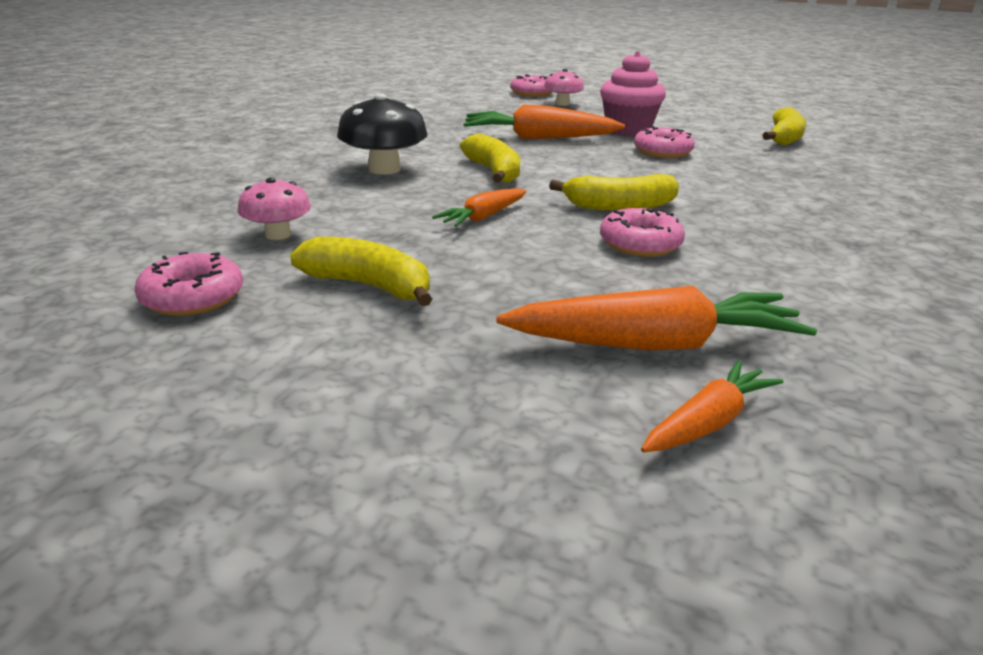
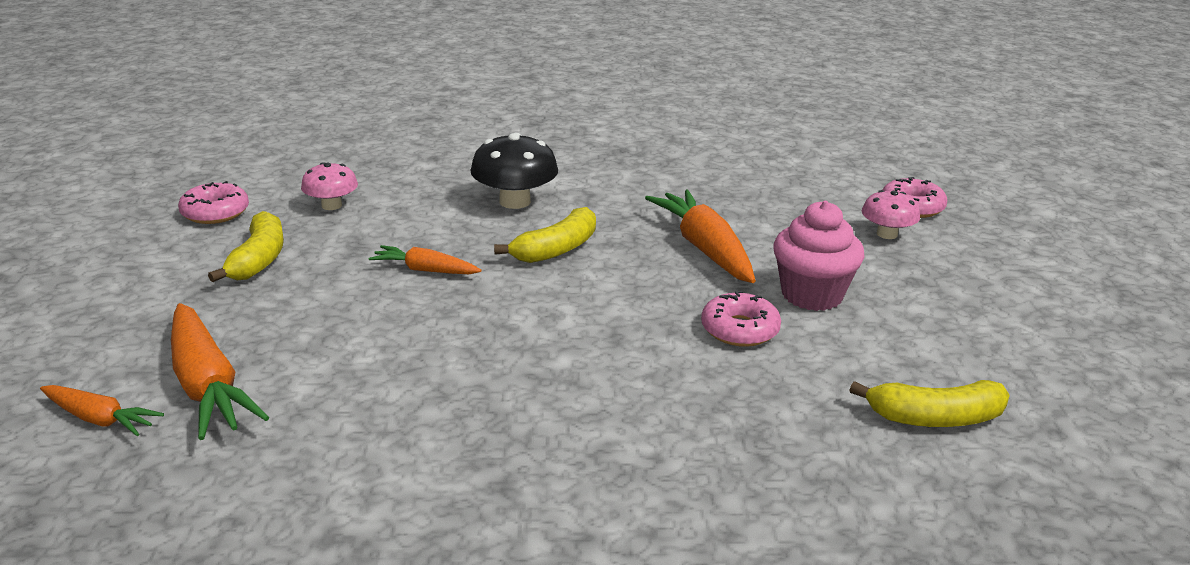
camera: 65 degrees right, 0 degrees up
yellow banana [549,174,679,211] -> none
pink donut [600,208,685,257] -> none

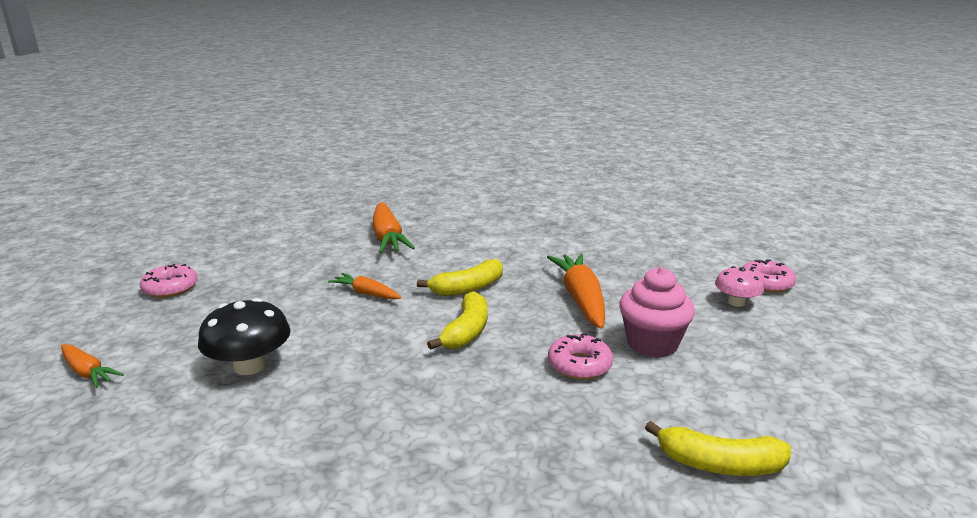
camera: 15 degrees right, 5 degrees down
orange carrot [171,303,270,440] -> orange carrot moved to [372,203,415,253]
pink donut [178,181,249,224] -> pink donut moved to [140,264,198,298]
yellow banana [208,211,284,282] -> yellow banana moved to [427,291,488,350]
pink mushroom [301,162,358,210] -> none
black mushroom [470,133,558,209] -> black mushroom moved to [198,298,291,375]

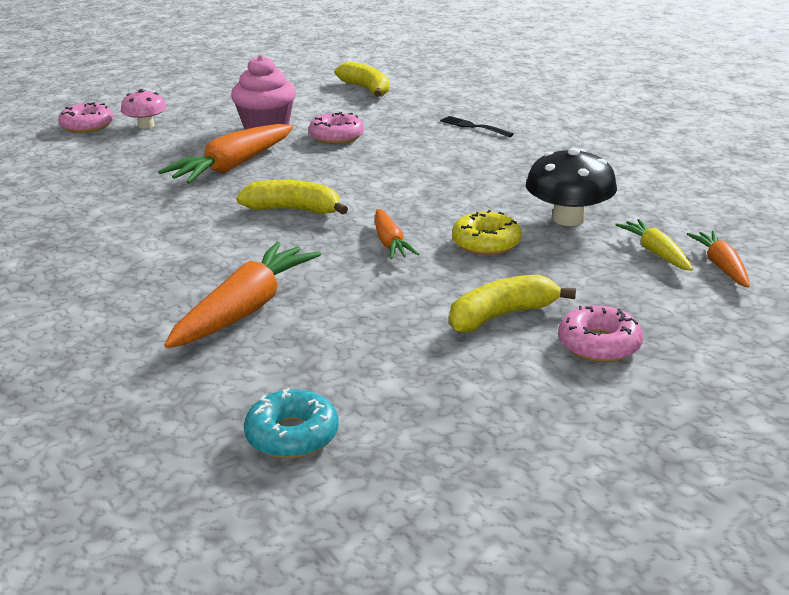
camera: 135 degrees left, 5 degrees up
yellow banana [427,291,488,350] -> yellow banana moved to [449,275,576,332]
none -> turquoise donut [244,388,339,459]
none -> black fork [440,116,514,137]
none -> yellow donut [452,210,522,255]
none -> yellow carrot [615,219,693,271]

